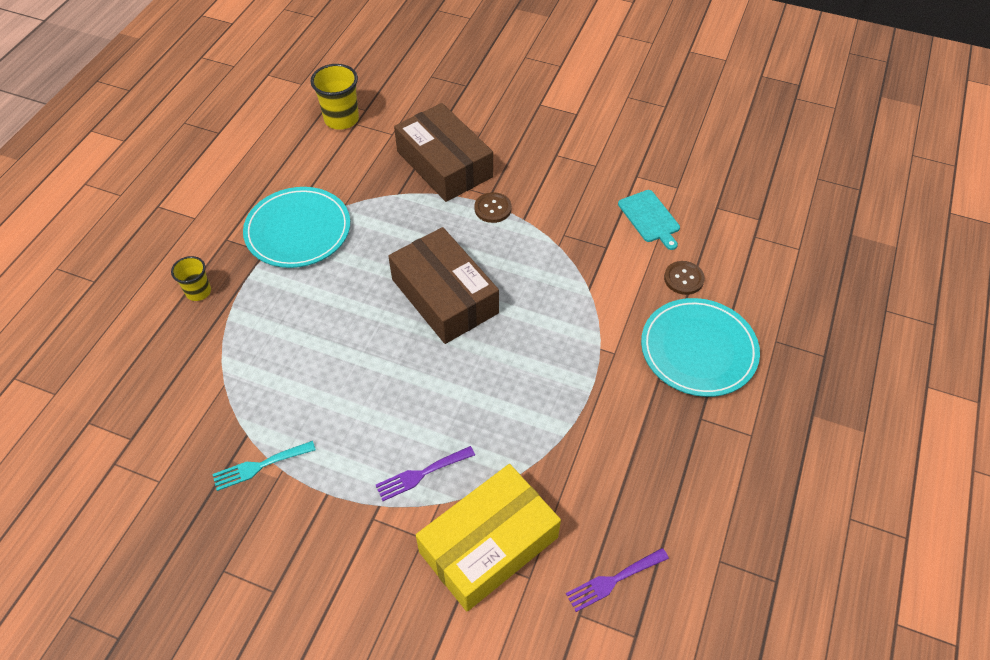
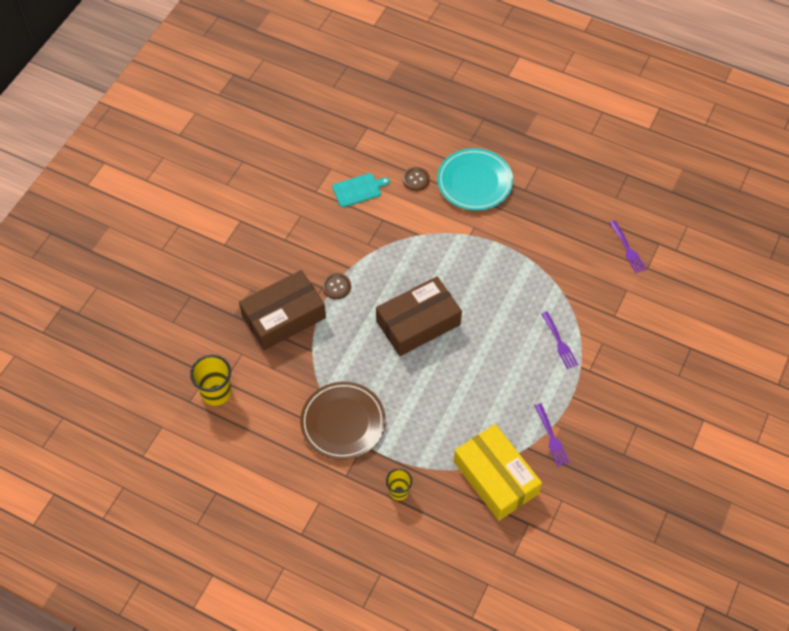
camera: 85 degrees left, 5 degrees up
turquoise fork [212,441,316,491] -> purple fork [535,403,570,467]
turquoise plate [243,187,350,268] -> brown plate [300,382,386,460]
yellow box [416,464,561,612] -> yellow box moved to [454,424,542,521]

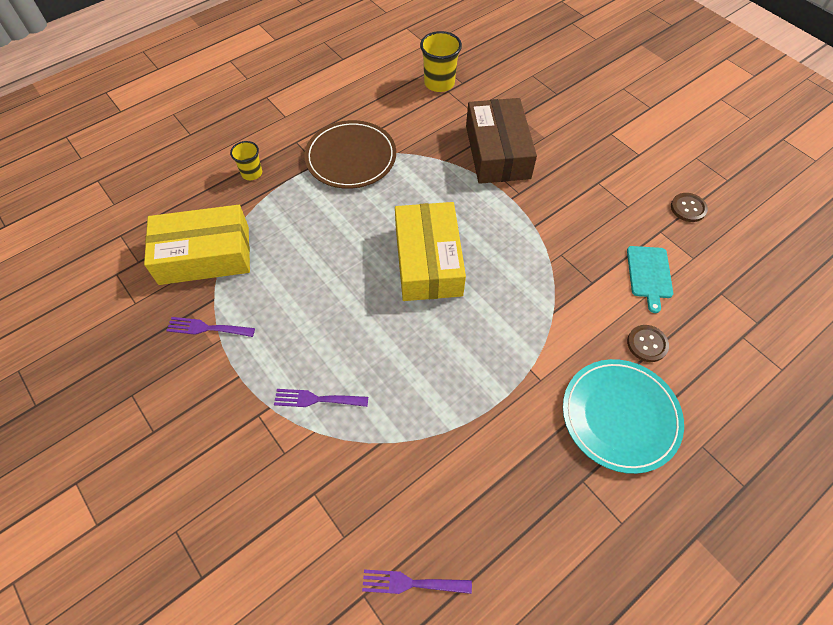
camera: 115 degrees right, 0 degrees up
brown button [322,273,351,299] -> brown button moved to [671,193,708,222]
brown box [376,276,462,356] -> yellow box [395,202,466,301]

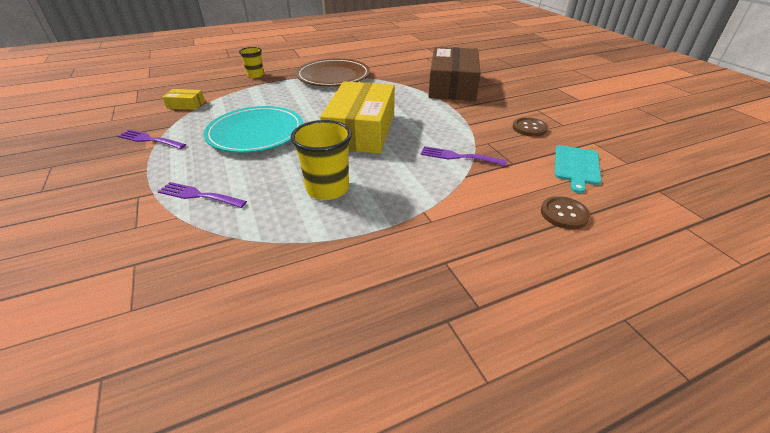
camera: 15 degrees right, 20 degrees down
yellow box [144,205,250,285] -> yellow box [162,89,205,110], size x0.41
purple fork [362,570,472,594] -> purple fork moved to [421,146,507,166]
yellow cup [420,31,462,92] -> yellow cup moved to [291,120,352,200]
turquoise plate [563,359,684,474] -> turquoise plate moved to [204,106,303,153]
brown button [671,193,708,222] -> brown button moved to [513,117,548,137]

